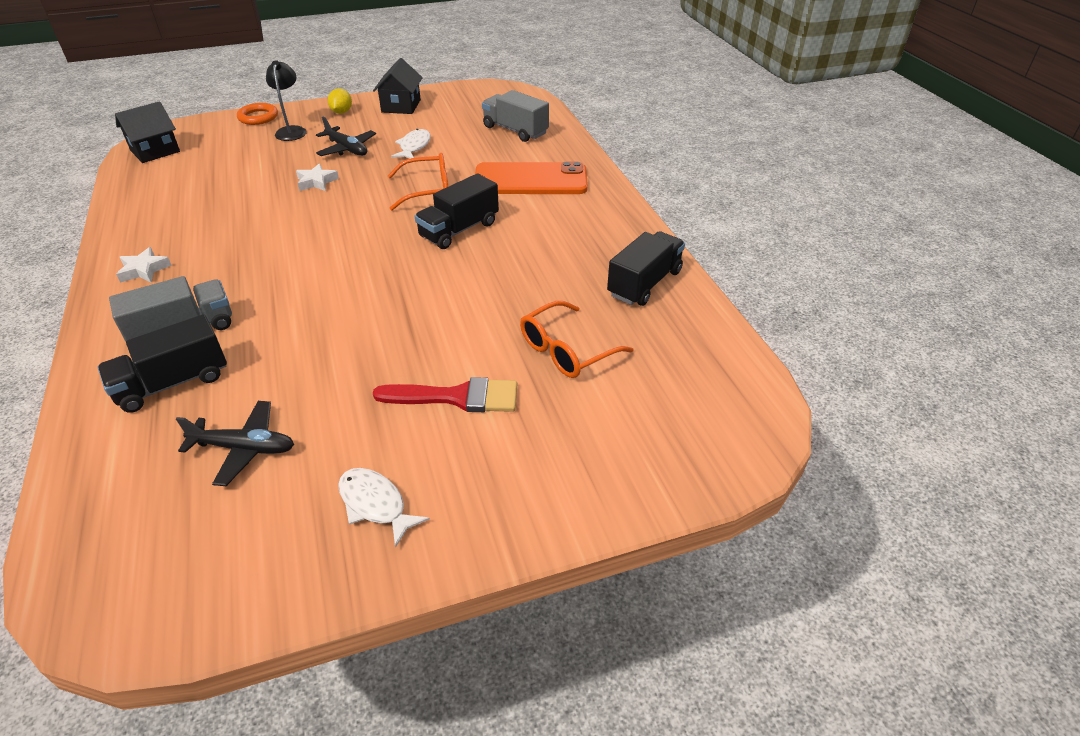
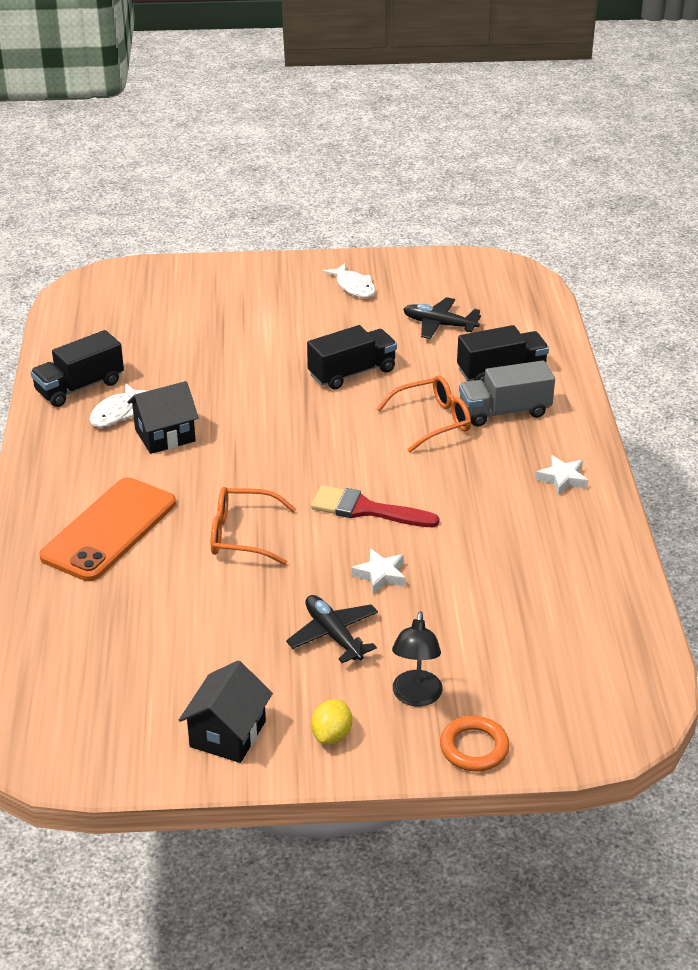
camera: 165 degrees left, 5 degrees down
black house [115,101,180,163] -> black house moved to [128,381,199,454]
red brush [373,377,517,412] -> red brush moved to [311,485,439,527]
white fish [391,129,431,159] -> white fish moved to [90,383,147,427]
black truck [414,173,499,249] -> black truck moved to [307,325,397,390]
orange phone [475,162,588,194] -> orange phone turned 75 degrees counterclockwise [39,477,176,581]
grey truck [482,90,549,142] -> none
orange glasses [520,301,634,378] -> orange glasses moved to [377,375,471,452]

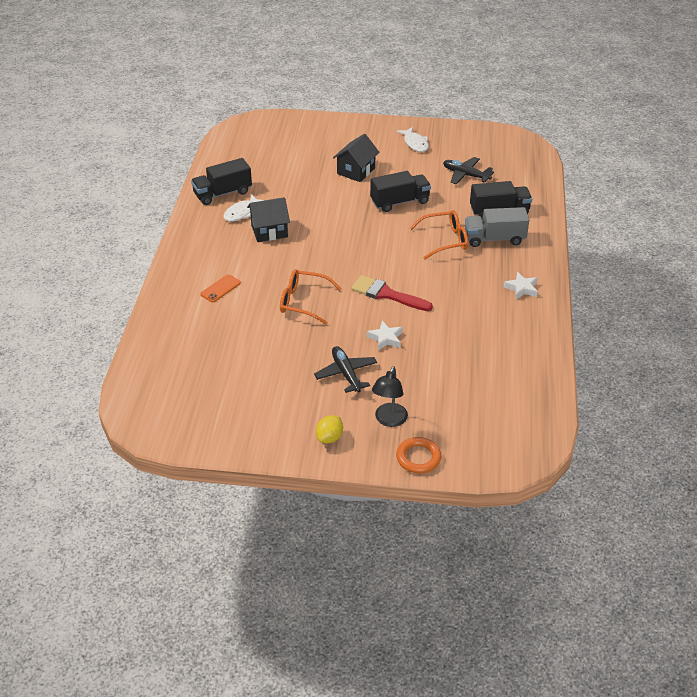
camera: 10 degrees right, 5 degrees up
orange phone [39,477,176,581] -> orange phone [200,274,241,302], size x0.44
black house [179,661,273,763] -> black house moved to [333,134,379,182]

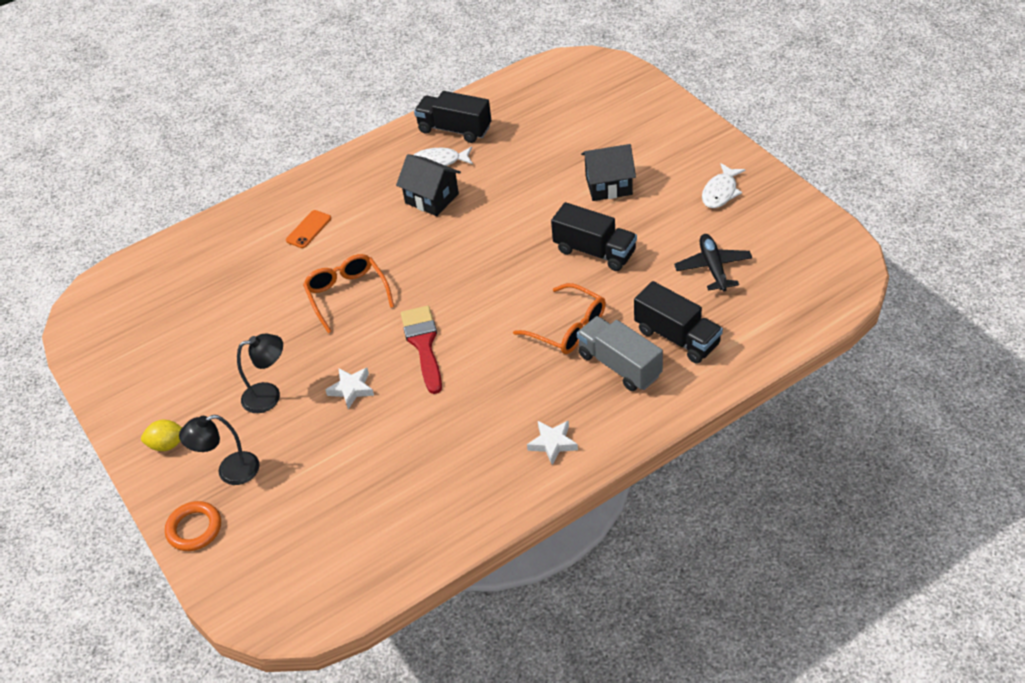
camera: 55 degrees right, 5 degrees up
orange phone [200,274,241,302] -> orange phone turned 60 degrees counterclockwise [286,210,331,248]
black plane [314,346,377,393] -> black lamp [237,334,283,413]

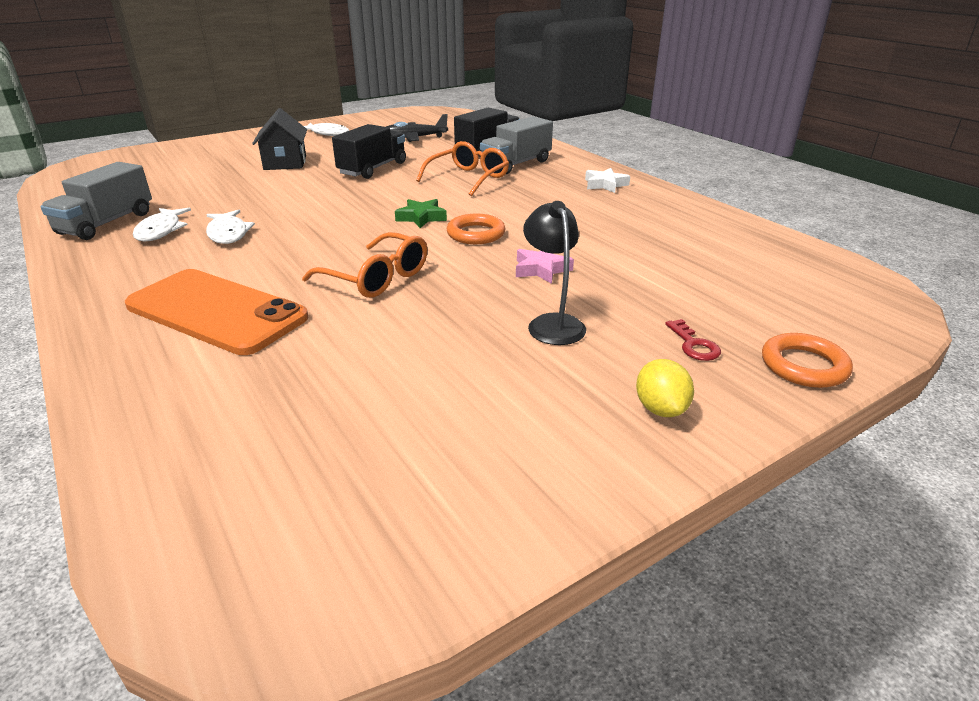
camera: 95 degrees left, 15 degrees down
black lamp [179,415,259,485] -> red key [665,319,721,361]
orange phone [286,210,331,248] -> orange phone [125,269,308,355], size x2.30
orange glasses [303,254,394,333] -> orange glasses turned 120 degrees counterclockwise [302,232,427,298]
white star [325,368,374,409] -> pink star [516,249,574,284]
black house [396,154,461,216] -> white fish [206,210,255,244]
red brush [401,306,442,394] -> orange ring [447,214,506,244]
black truck [414,91,491,143] -> grey truck [41,162,152,240]
none -> green star [395,199,447,228]

